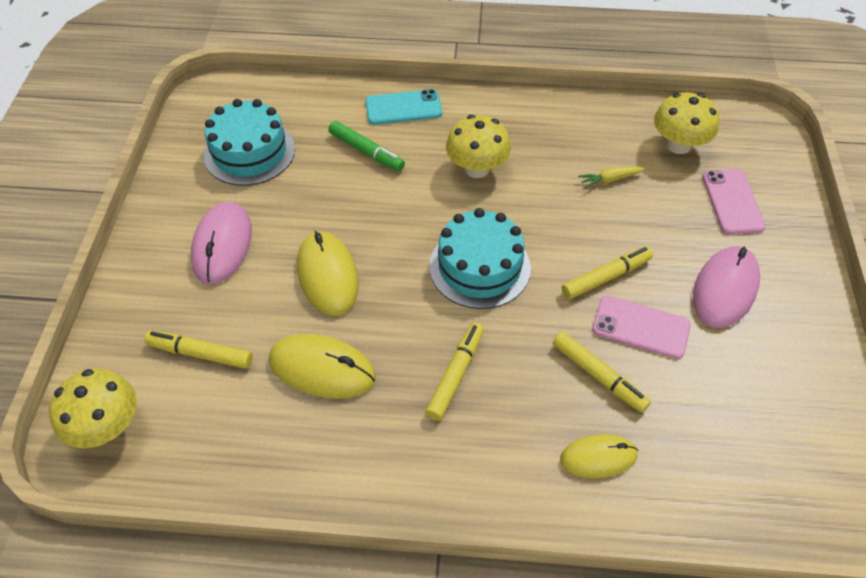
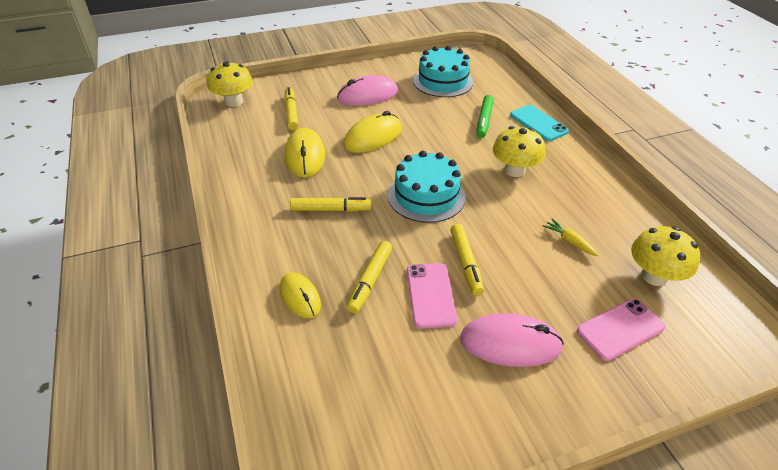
camera: 65 degrees right, 10 degrees down
yellow marker [562,247,653,299] -> yellow marker turned 45 degrees clockwise [451,224,484,296]

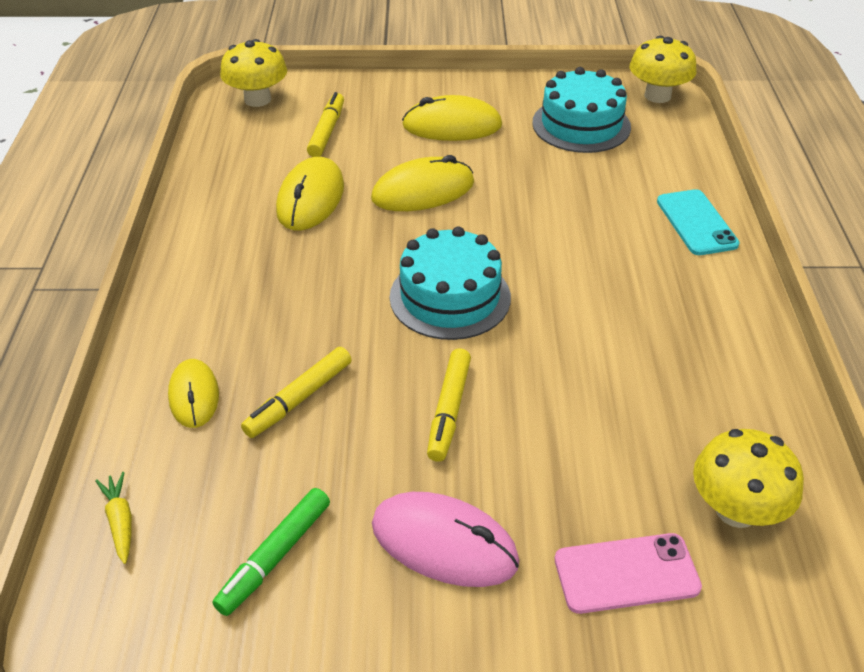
camera: 20 degrees right, 0 degrees up
yellow marker [290,197,371,212] -> none
pink mouse [337,75,398,106] -> yellow mouse [402,95,502,141]
pink phone [407,263,457,328] -> none
green marker [476,95,494,138] -> green marker moved to [212,488,330,616]
yellow mushroom [493,126,545,177] -> yellow mushroom moved to [630,36,697,103]
yellow carrot [543,219,599,256] -> yellow carrot moved to [95,472,132,564]

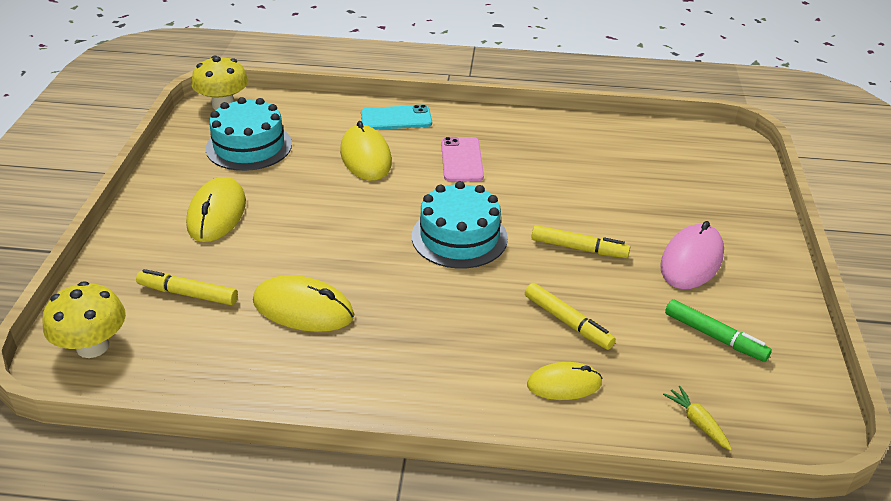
camera: 85 degrees left, 5 degrees down
yellow carrot [95,472,132,564] -> yellow carrot turned 75 degrees clockwise [663,386,732,451]
yellow mouse [371,155,474,211] -> yellow mouse moved to [340,121,392,181]
pink phone [555,533,702,614] -> pink phone moved to [441,137,484,182]
yellow mushroom [693,429,804,528] -> none

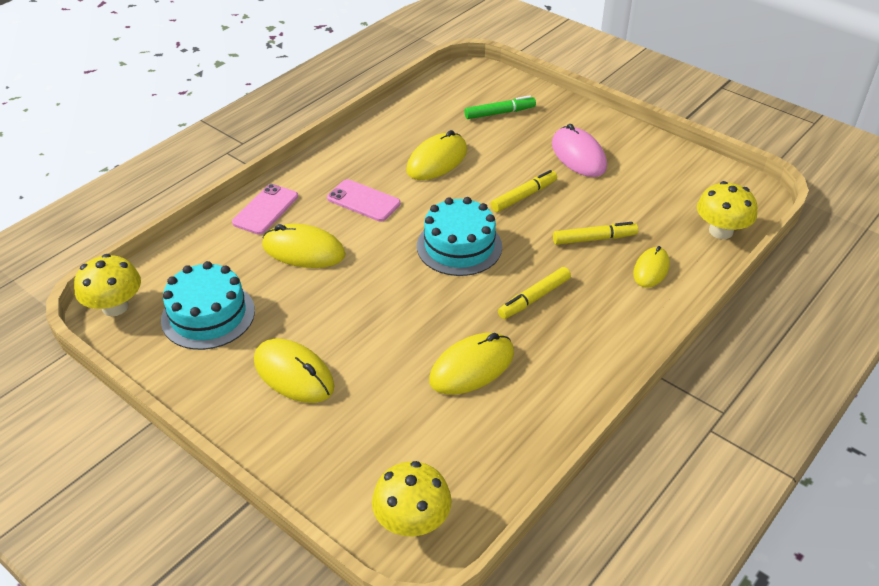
camera: 55 degrees left, 5 degrees up
yellow marker [136,269,238,305] -> yellow marker moved to [498,267,571,319]
turquoise phone [361,105,432,130] -> pink phone [232,184,298,235]
yellow carrot [663,386,732,451] -> yellow mushroom [697,181,757,239]
green marker [665,299,772,362] -> green marker moved to [465,96,536,119]
none -> yellow mouse [406,130,467,180]

